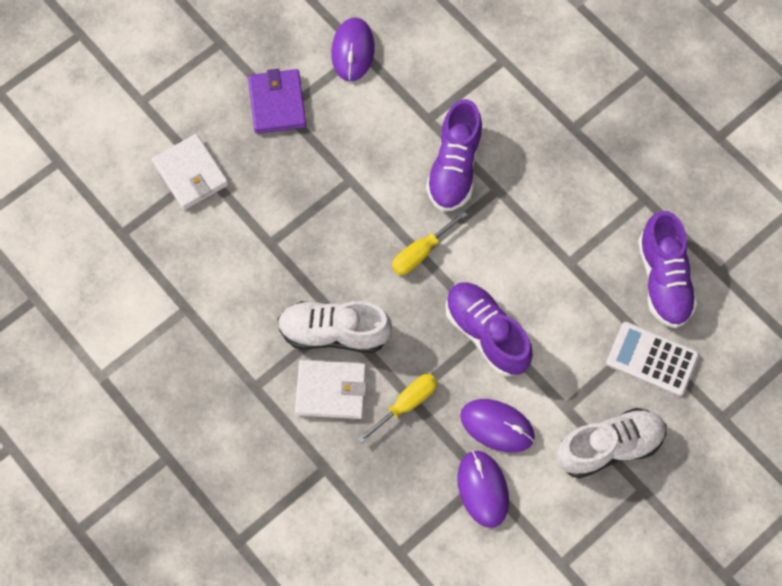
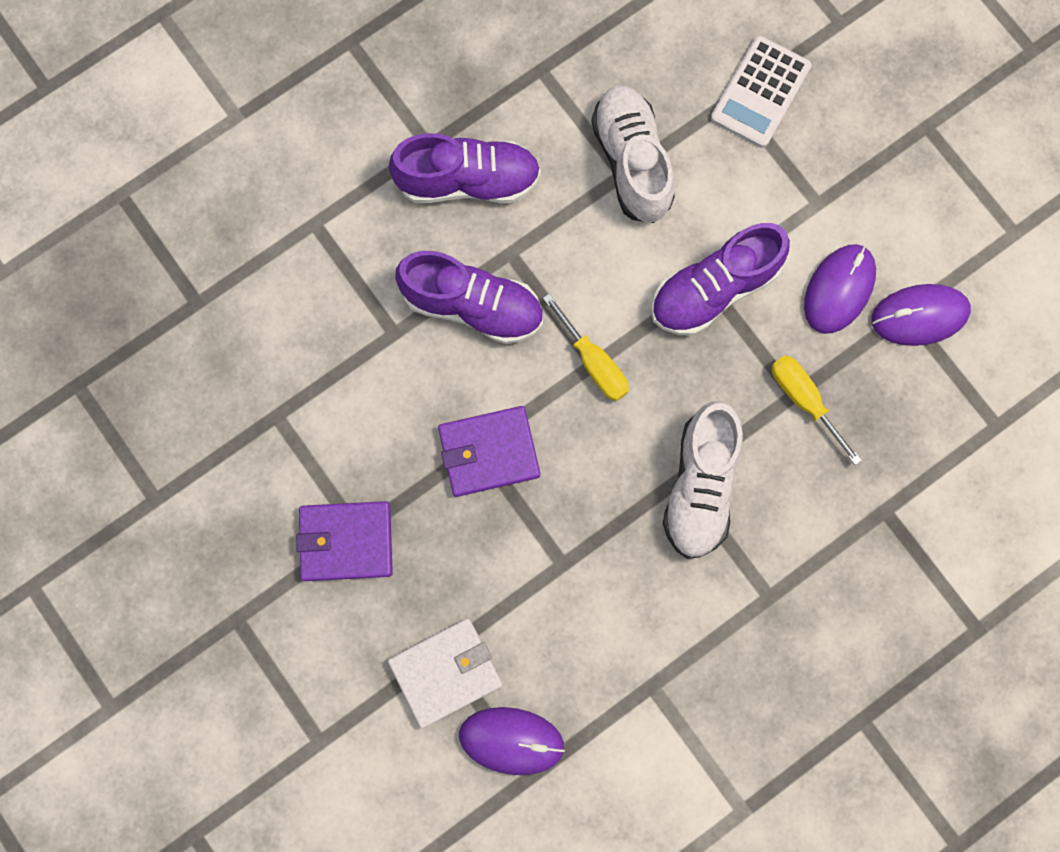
camera: 85 degrees left, 10 degrees up
white wallet [295,360,367,419] -> none
purple mouse [331,18,374,81] -> purple mouse moved to [459,707,565,775]
white shoe [556,408,666,478] -> white shoe moved to [591,85,675,223]
purple shoe [638,211,698,328] -> purple shoe moved to [389,133,541,203]
none -> purple wallet [438,406,540,497]

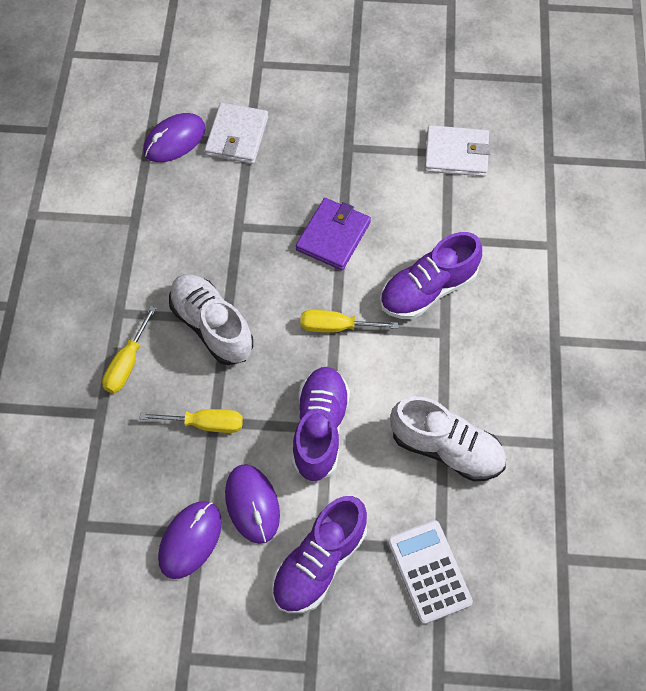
camera: 130 degrees right, 15 degrees down
purple wallet [296,501,393,581] -> none
purple shoe [389,133,541,203] -> purple shoe moved to [272,496,367,613]
none -> yellow screwdriver [102,306,157,393]
none -> white wallet [425,125,491,177]

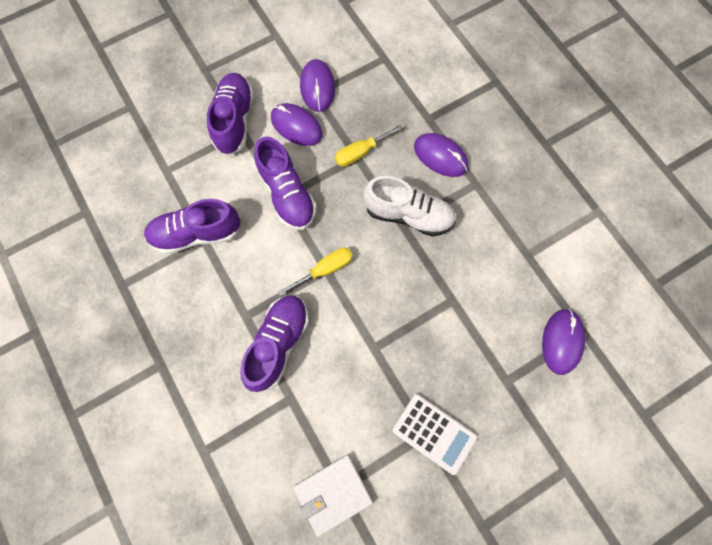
camera: 145 degrees right, 10 degrees up
yellow screwdriver [102,306,157,393] -> purple mouse [414,133,468,177]
white wallet [205,102,268,164] -> none
purple wallet [296,198,371,270] -> none
white calculator [388,520,473,624] -> white calculator moved to [392,394,477,475]
white shoe [390,396,506,482] -> purple shoe [144,199,241,254]

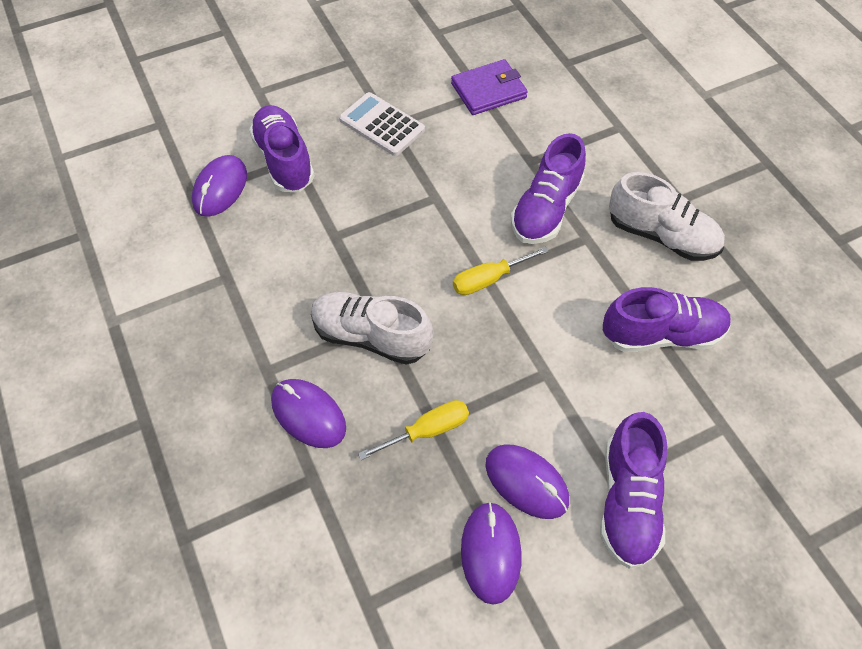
camera: 175 degrees left, 15 degrees down
purple shoe [254,137,316,230] -> purple shoe moved to [249,105,315,192]
white wallet [293,454,373,537] -> purple wallet [451,59,528,115]
none -> white shoe [609,172,725,261]

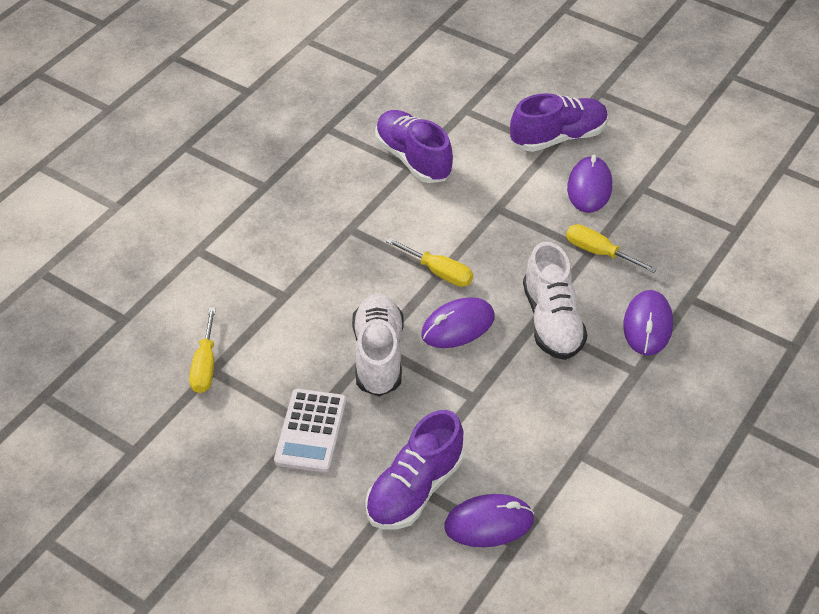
camera: 120 degrees left, 10 degrees down
purple wallet [451,59,528,115] -> yellow screwdriver [189,307,216,393]
purple mouse [461,502,522,605] -> purple mouse moved to [421,297,495,348]
purple shoe [511,133,586,244] -> none
white shoe [609,172,725,261] -> white shoe moved to [352,294,403,397]

